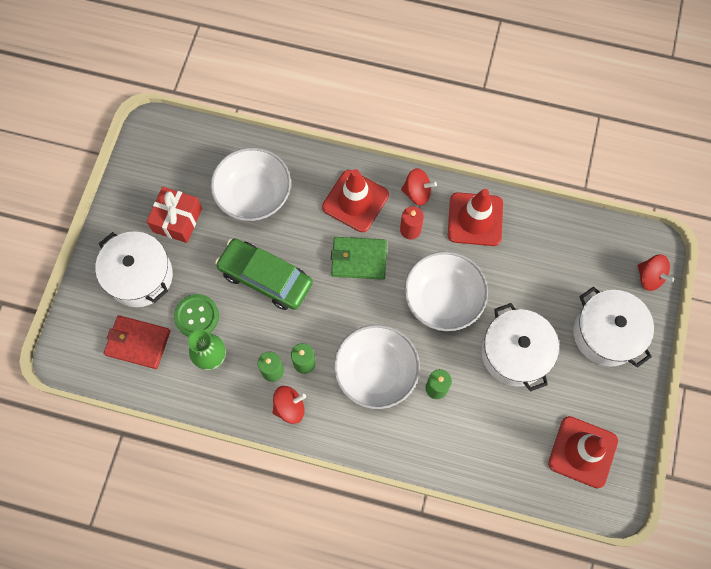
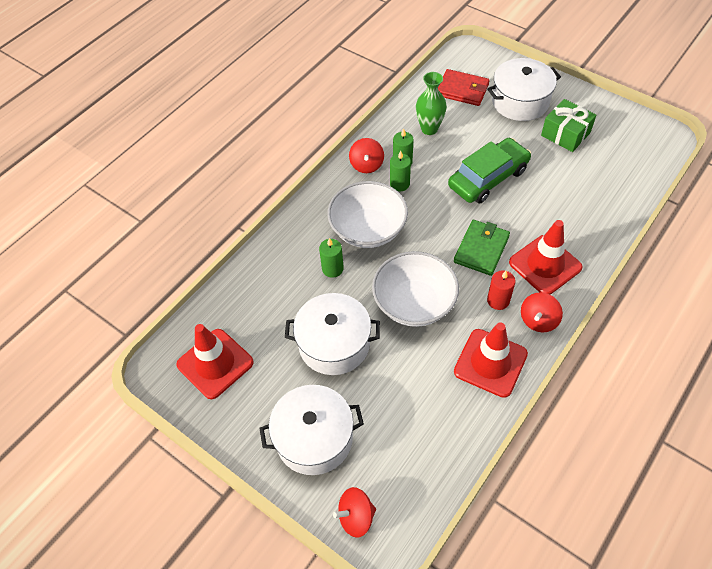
camera: 115 degrees right, 15 degrees down
red wallet [104,315,170,369] -> red wallet turned 75 degrees clockwise [438,69,490,106]
red gift [147,187,202,243] -> green gift [541,99,596,152]
green button [174,294,219,337] -> none
white bowl [211,147,291,221] -> none

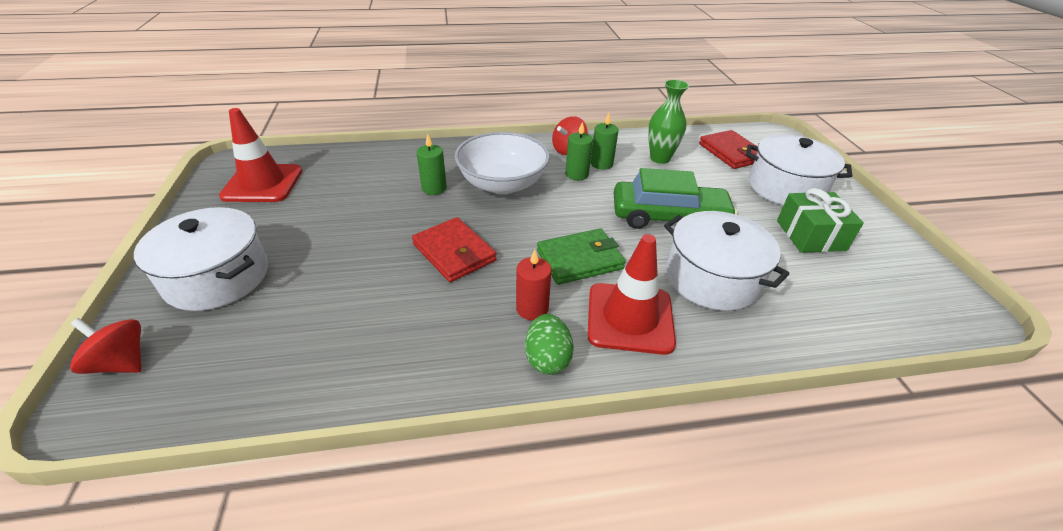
camera: 40 degrees right, 15 degrees down
white pot [285,293,380,375] -> white pot moved to [664,211,789,311]
white bowl [372,251,459,327] -> red wallet [412,217,497,282]
red traffic cone [454,322,528,398] -> none
red spinning top [521,292,563,333] -> green egg [525,314,574,375]

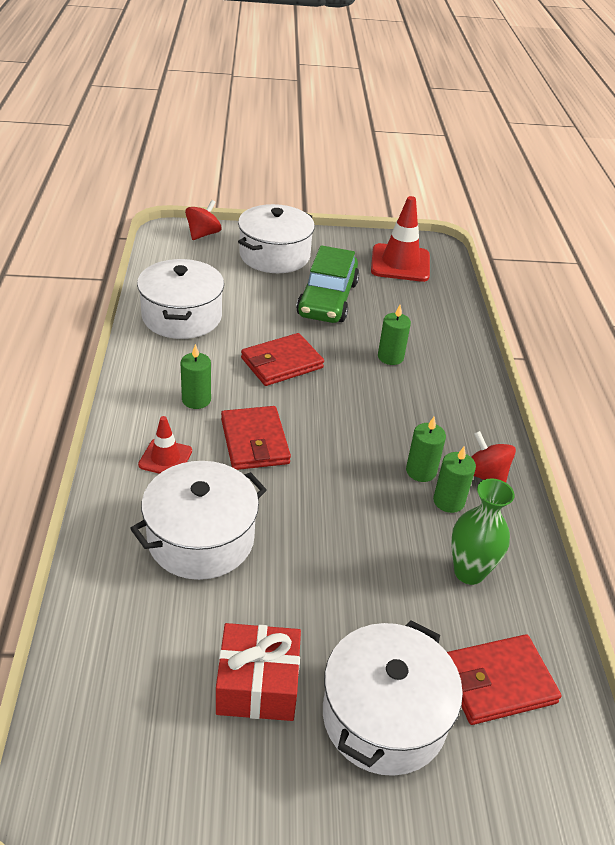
camera: 95 degrees right, 0 degrees up
white bowl [454,132,550,194] -> none
red candle [516,250,552,320] -> green candle [181,344,211,409]
green egg [525,314,574,375] -> none
green wallet [537,229,626,285] -> red wallet [221,406,291,470]
red traffic cone [587,234,676,355] -> red traffic cone [138,416,192,474], size x0.55
green car [614,168,738,229] -> green car moved to [296,245,359,323]
green gift [777,188,864,253] -> red gift [216,623,301,721]
none -> white pot [137,259,224,339]

